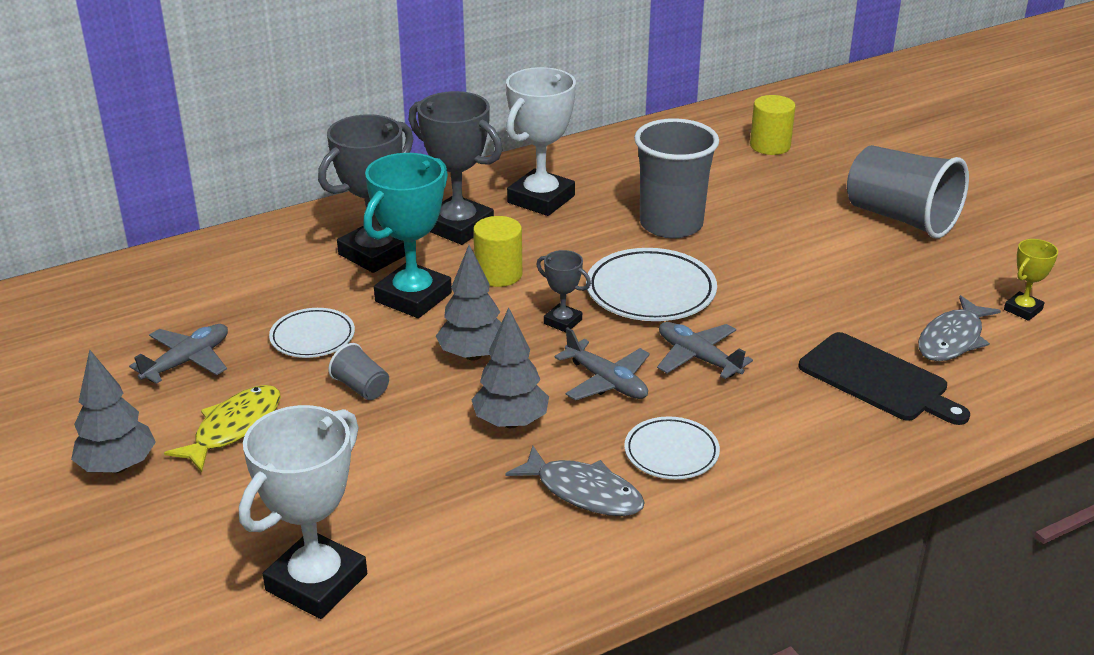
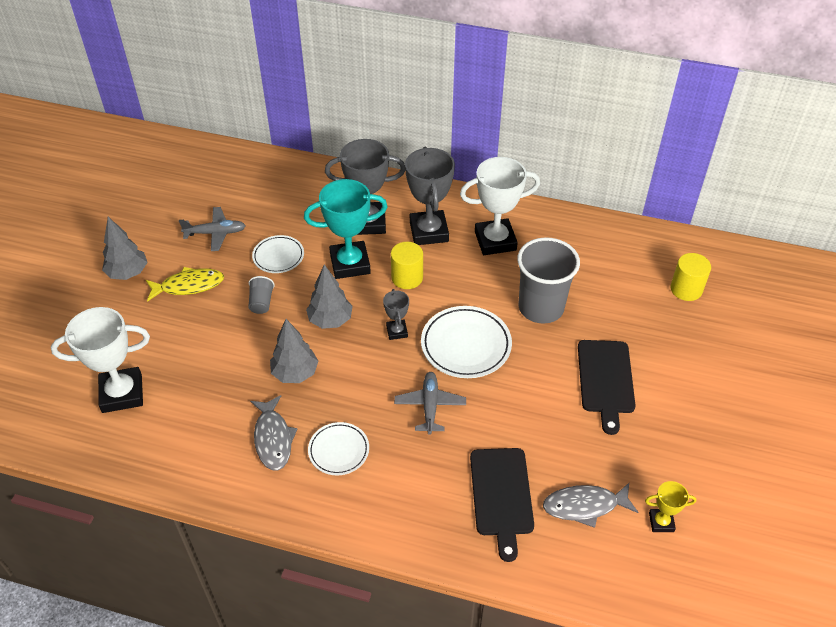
camera: 45 degrees right, 15 degrees up
grey plane [554,327,650,400] -> none
grey cup [847,145,969,239] -> none
none -> black cutting board [578,340,636,435]

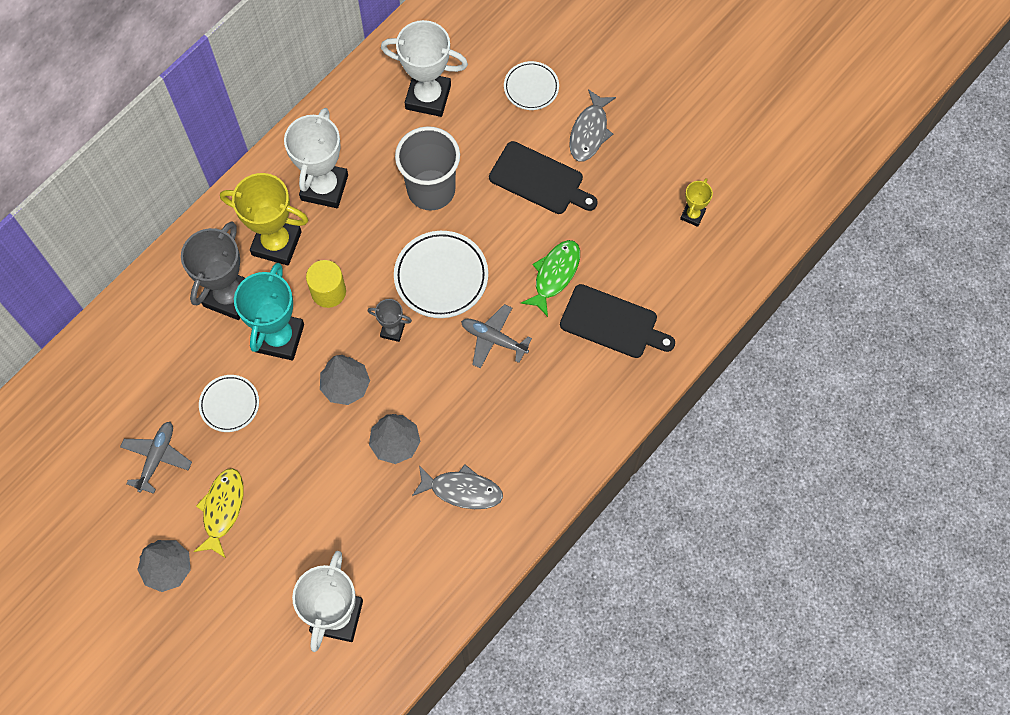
camera: 65 degrees left, 20 degrees up
grey cup [248,276,275,314] -> none
white plate [308,422,369,475] -> white plate moved to [504,61,559,110]
grey trophy [405,147,455,245] -> yellow trophy [220,173,308,266]
grey fish [543,483,638,528] -> grey fish moved to [569,89,616,162]
yellow cylinder [670,253,711,301] -> none
none -> white trophy [381,20,468,117]
none -> green fish [521,240,580,317]

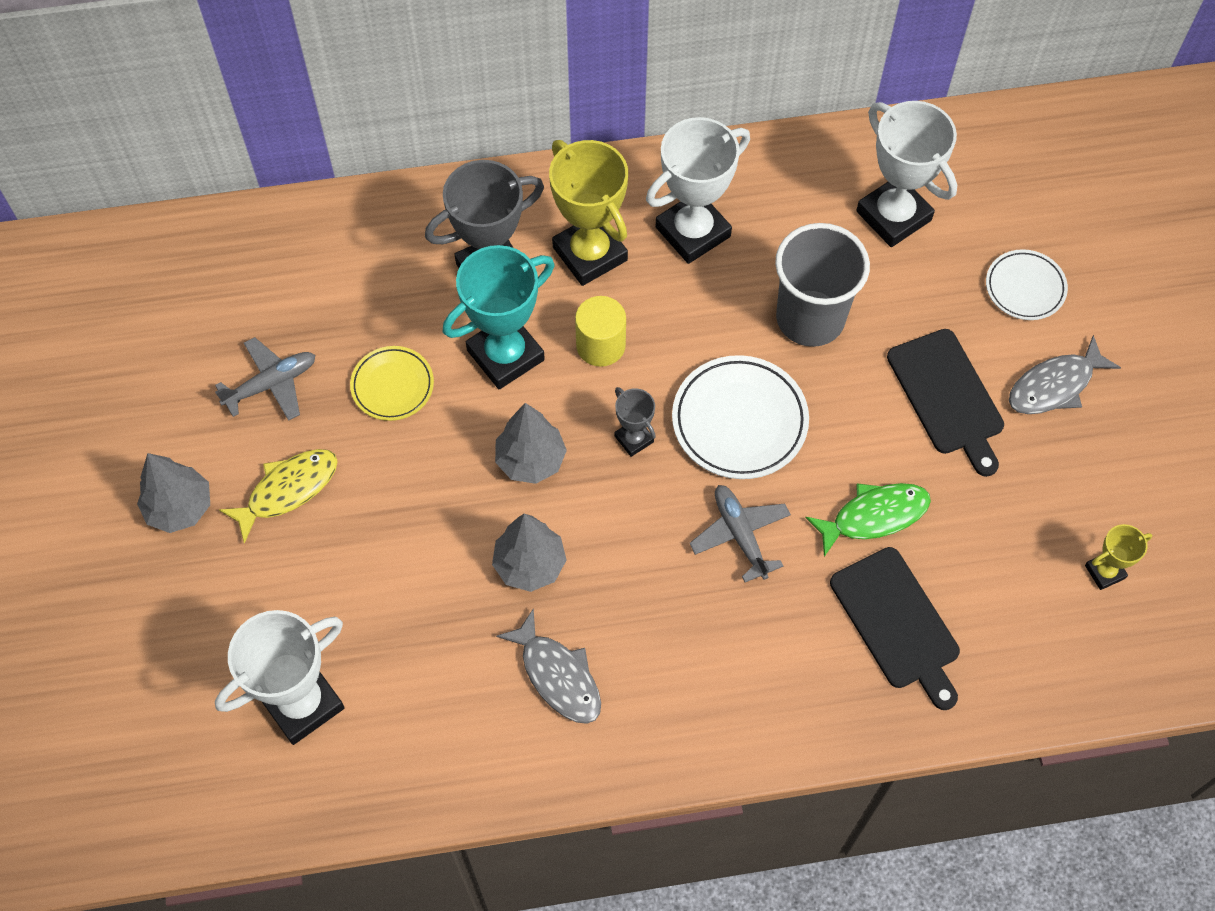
camera: 40 degrees right, 5 degrees down
white plate [199,375,259,432] -> yellow plate [350,346,434,421]

